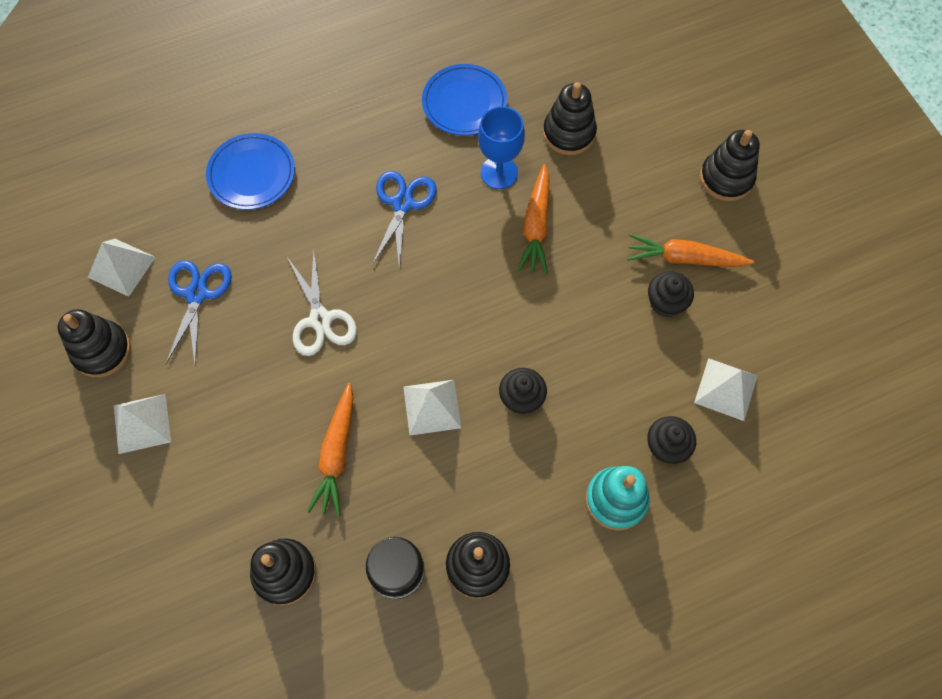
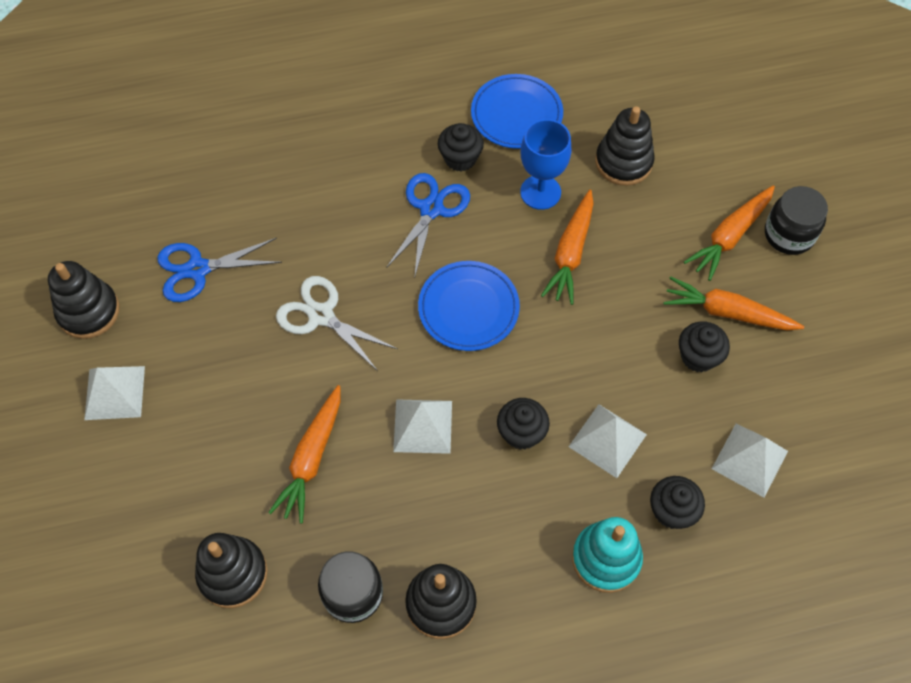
camera: 10 degrees right, 5 degrees down
white pyramid [88,239,156,297] -> white pyramid moved to [568,404,647,478]
blue scissors [166,260,232,365] -> blue scissors turned 120 degrees counterclockwise [157,238,282,302]
blue plate [206,133,295,210] -> blue plate moved to [418,261,520,351]
white scissors [287,250,357,356] -> white scissors turned 135 degrees clockwise [276,276,397,371]
black stacking toy [700,130,760,201] -> black jar [765,186,828,255]
none -> black cupcake [438,123,484,171]
none -> orange carrot [684,186,775,281]

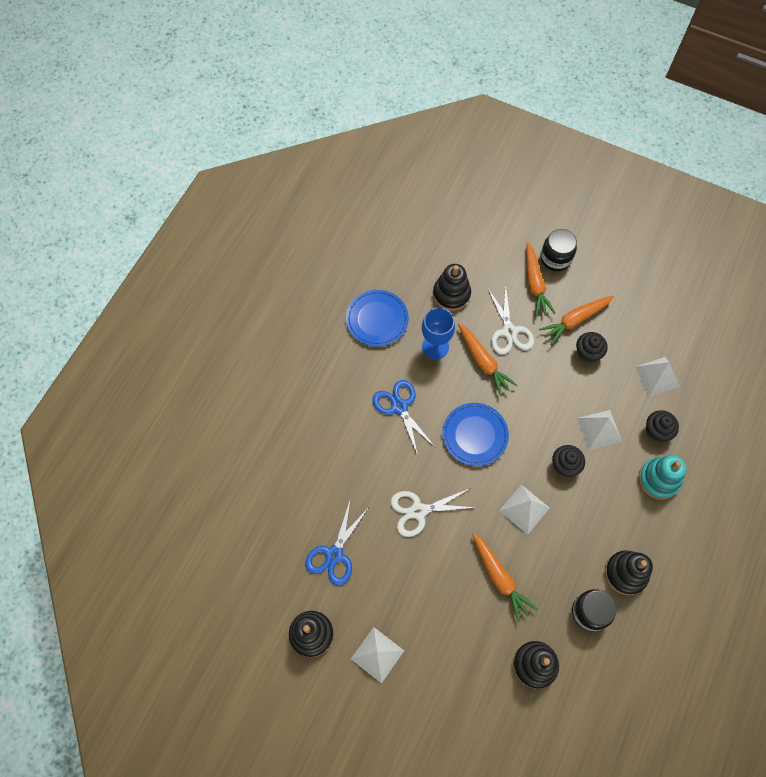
camera: 50 degrees left, 5 degrees up
black cupcake [438,123,484,171] -> none
none -> white scissors [487,283,534,355]

